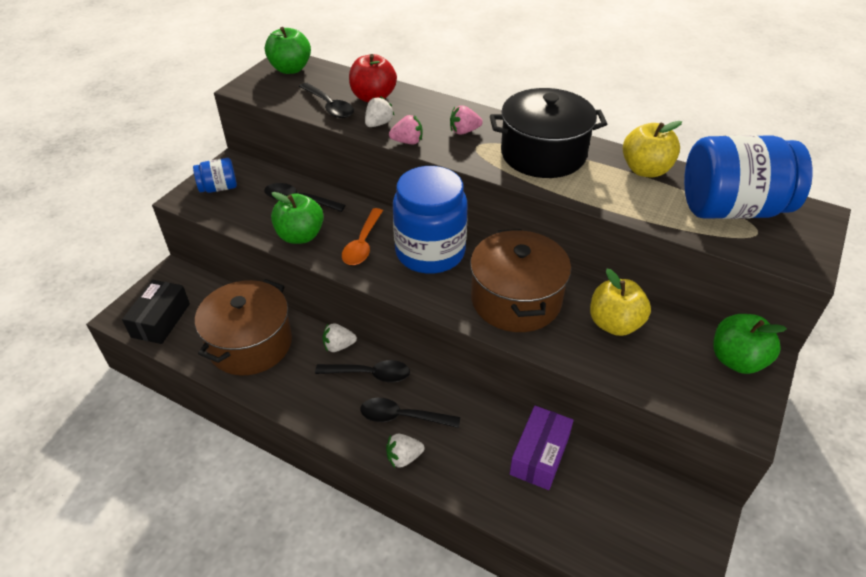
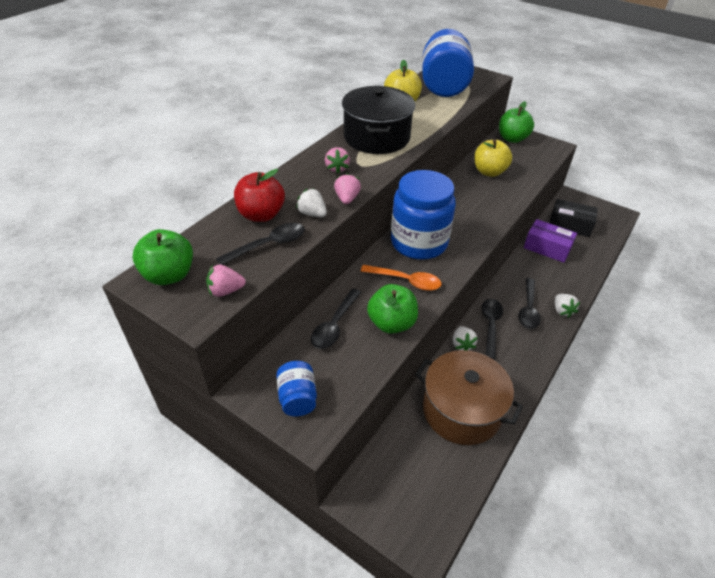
camera: 85 degrees left, 0 degrees up
black box [122,280,190,344] -> black box moved to [550,199,598,237]
brown pot [470,229,571,332] -> none
none -> pink strawberry [206,265,246,297]

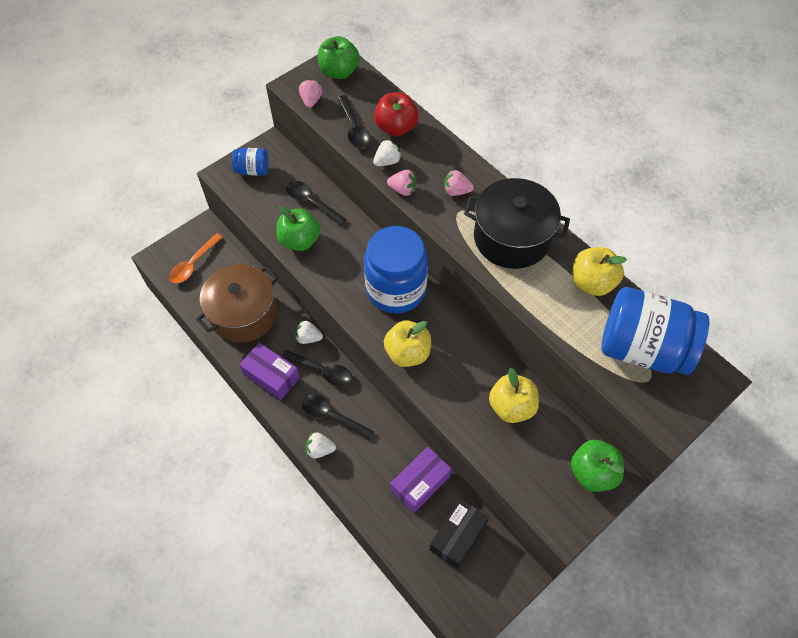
camera: 105 degrees right, 15 degrees up
orange spoon [360,265,442,291] -> orange spoon moved to [169,233,223,283]
none -> purple box [239,343,300,400]
none -> yellow apple [384,320,431,367]

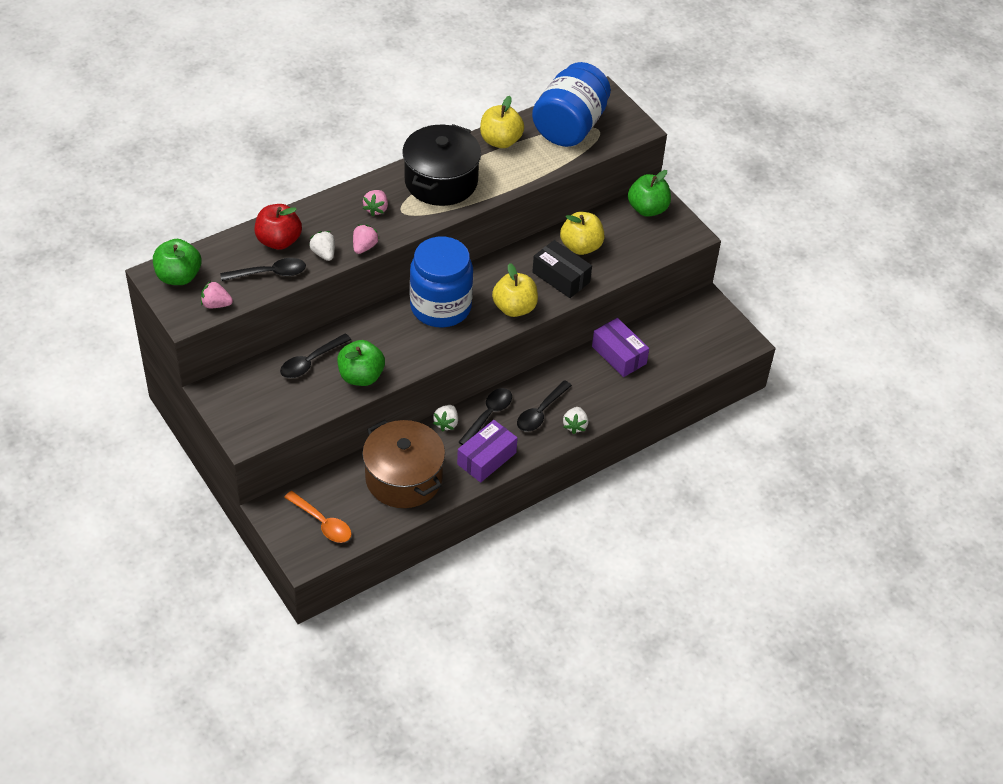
camera: 85 degrees left, 10 degrees down
blue jar [232,148,269,176] -> none
black box [429,498,489,570] -> black box moved to [532,240,592,298]

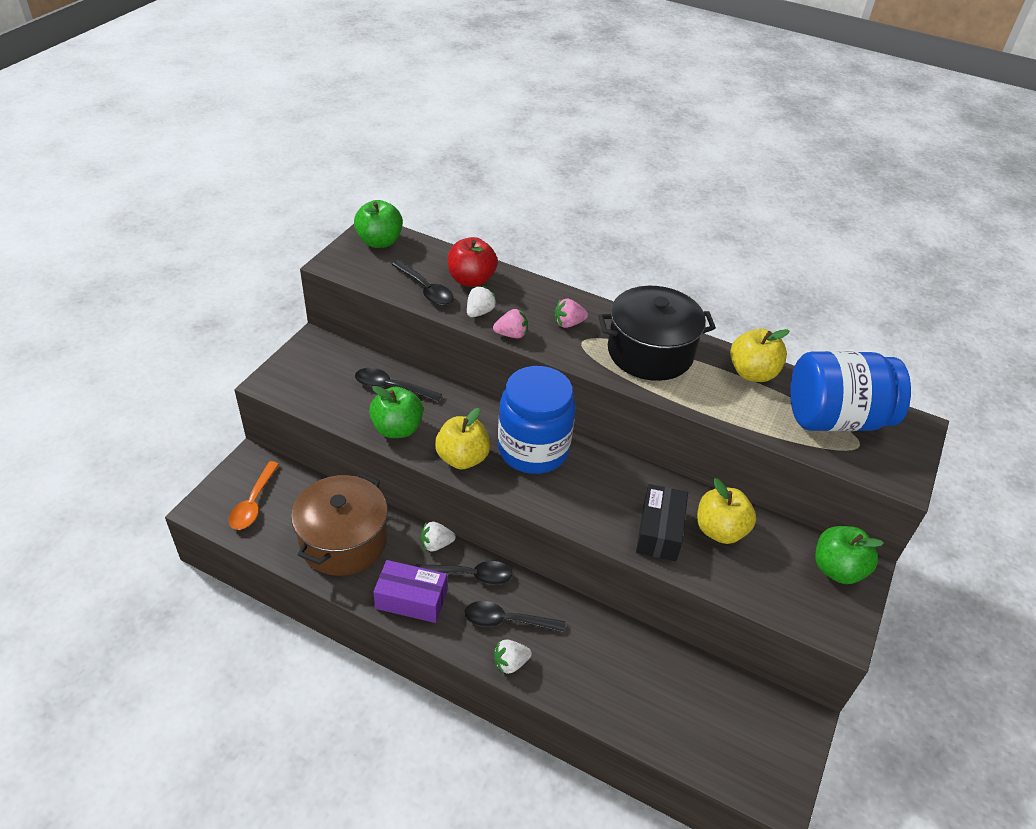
camera: 60 degrees right, 5 degrees down
pink strawberry [201,281,233,308] -> none
yellow apple [492,263,538,317] -> yellow apple moved to [435,408,490,469]
purple box [592,318,649,377] -> none

